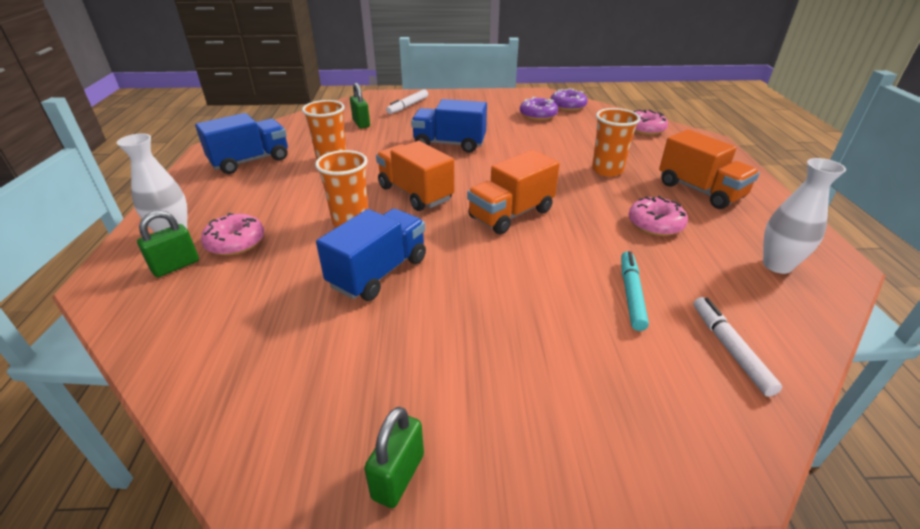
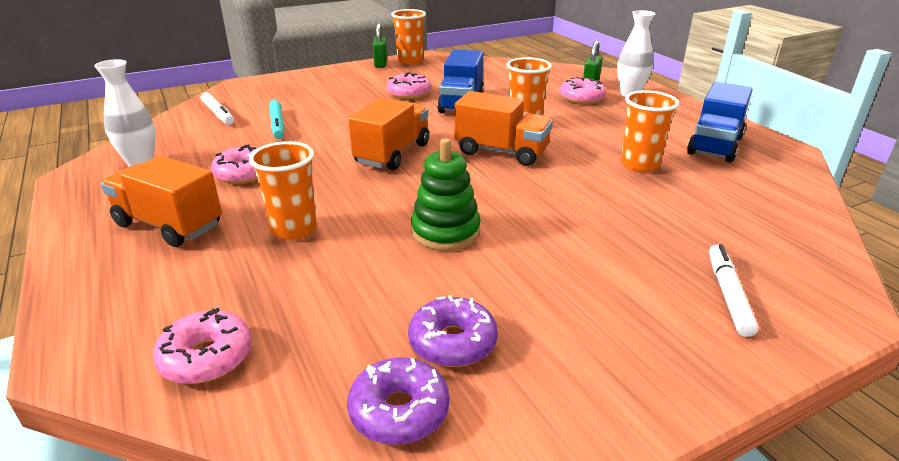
camera: 155 degrees right, 5 degrees down
green padlock [350,83,370,128] -> none
blue truck [411,99,487,153] -> none
none -> pink donut [386,72,431,99]
none -> orange cup [391,9,426,64]
none -> green stacking toy [411,138,481,251]

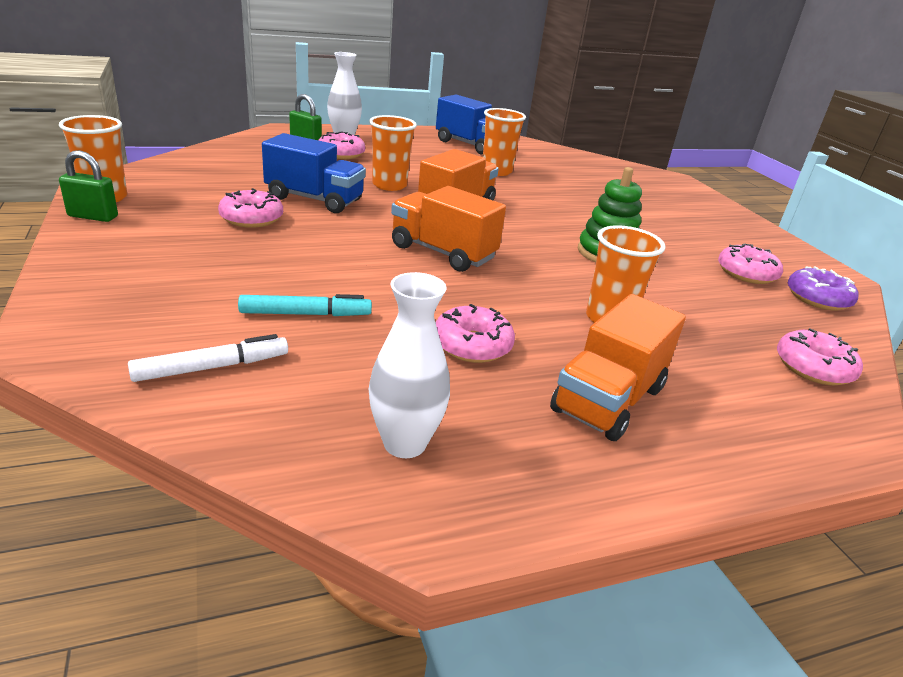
camera: 85 degrees left, 0 degrees up
purple donut [408,295,498,367] -> pink donut [718,243,783,284]
white marker [709,244,759,337] -> none

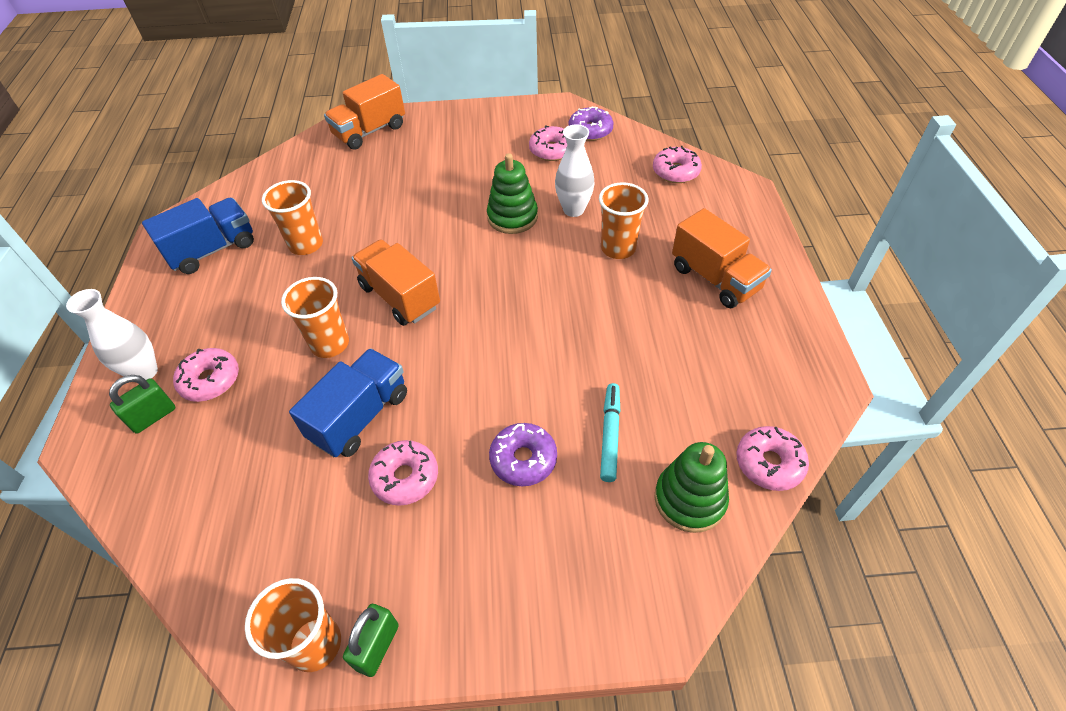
camera: 70 degrees left, 20 degrees up
white marker [128,334,288,382] -> green stacking toy [654,442,729,533]
white vase [369,272,450,458] -> white vase moved to [555,124,595,217]
orange truck [391,186,506,272] -> orange truck moved to [324,74,405,150]
pink donut [436,304,515,363] -> pink donut moved to [736,426,809,491]
none -> purple donut [489,423,557,486]

